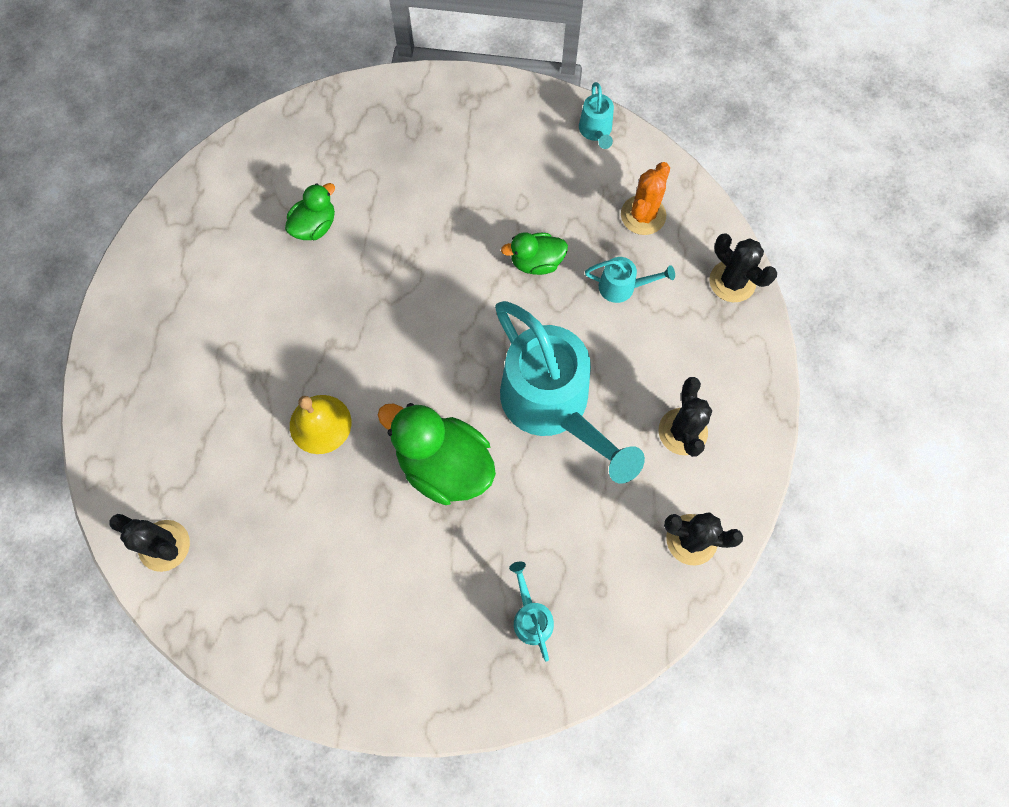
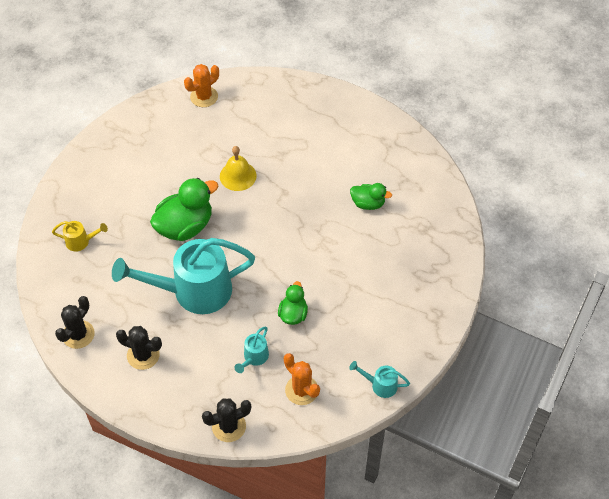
camera: 110 degrees right, 15 degrees down
black cactus [109,514,190,572] -> orange cactus [184,64,219,107]
green duck [285,183,335,240] -> green duck turned 45 degrees counterclockwise [350,183,392,210]
turquoise watering can [509,562,554,662] -> yellow watering can [52,221,108,252]

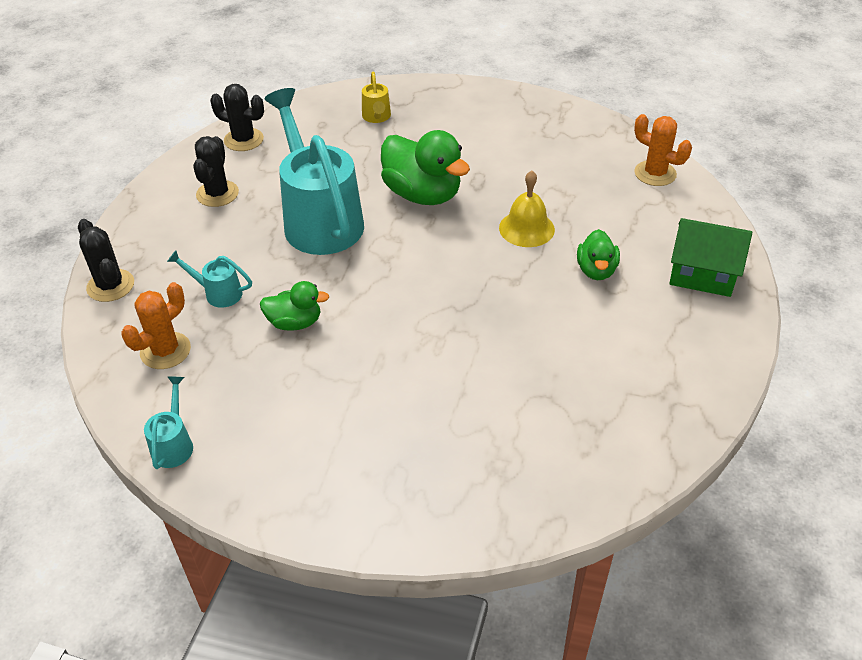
camera: 80 degrees right, 10 degrees down
green duck [350,183,392,210] -> green duck moved to [577,229,620,280]
none -> green house [669,218,752,297]

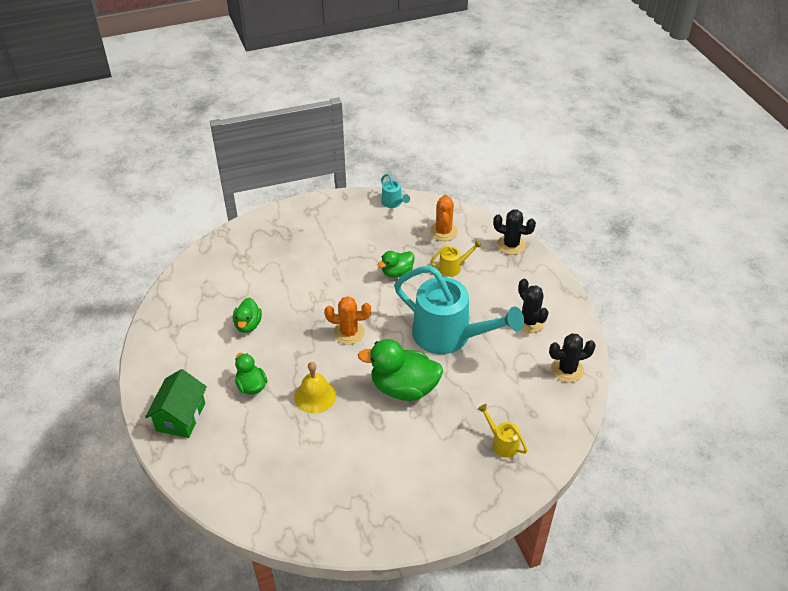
camera: 145 degrees right, 0 degrees up
turquoise watering can [167,250,252,308] -> yellow watering can [430,240,482,277]
orange cactus [634,114,692,186] -> orange cactus moved to [324,296,371,345]
green house [669,218,752,297] -> green house turned 60 degrees counterclockwise [145,369,207,438]
none -> green duck [233,298,262,333]

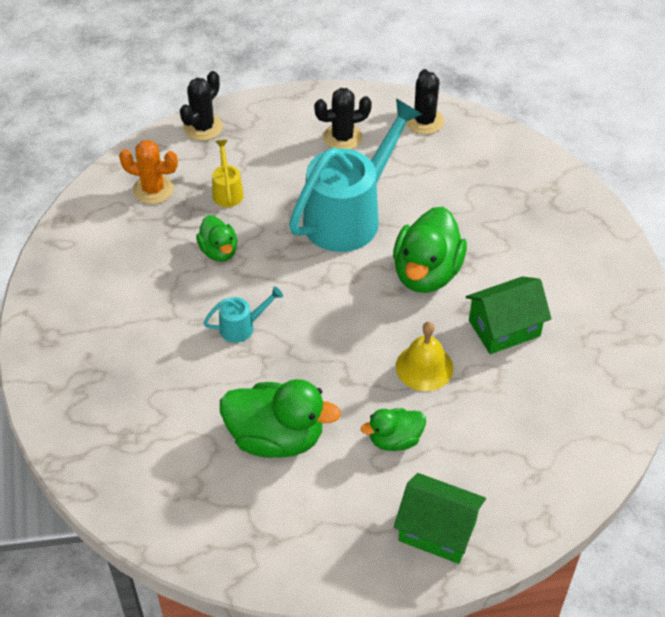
camera: 80 degrees left, 5 degrees up
green duck [233,298,262,333] -> green duck [220,379,341,458], size x1.78
orange cactus [324,296,371,345] -> none
turquoise watering can [381,174,410,208] -> turquoise watering can moved to [203,286,283,343]
yellow watering can [477,404,528,458] -> none
none -> green house [466,276,552,354]

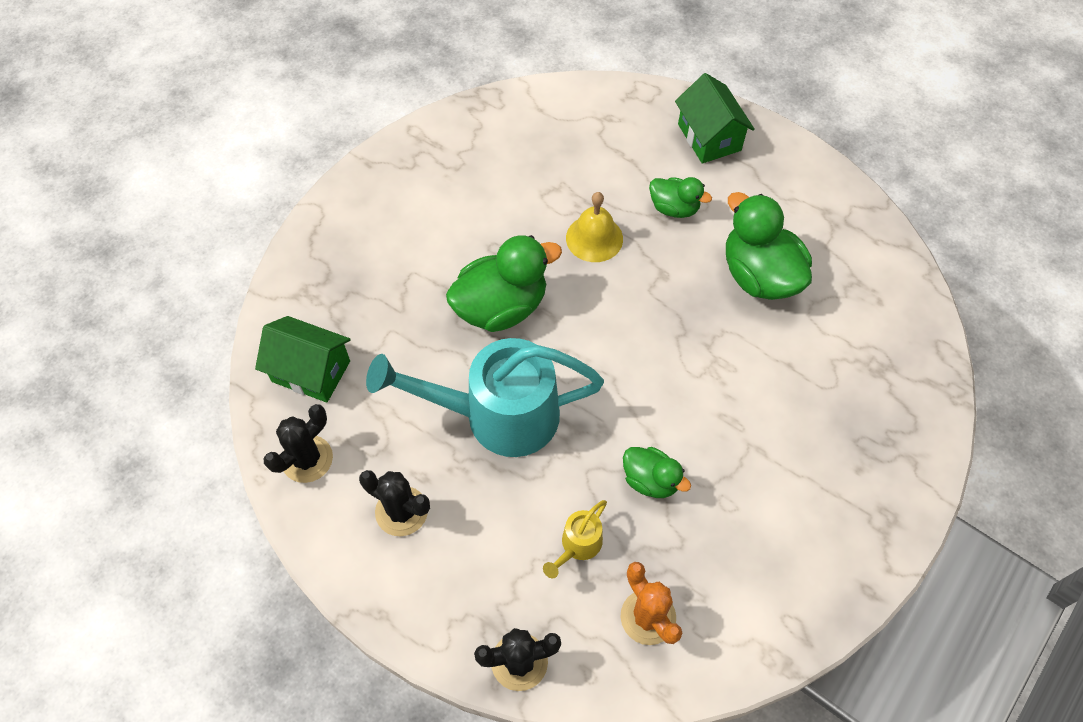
camera: 135 degrees left, 10 degrees up
green duck [196,215,237,262] -> green duck turned 105 degrees clockwise [623,447,691,498]
turquoise watering can [203,286,283,343] -> none
green house [466,276,552,354] -> green house moved to [255,316,351,403]

